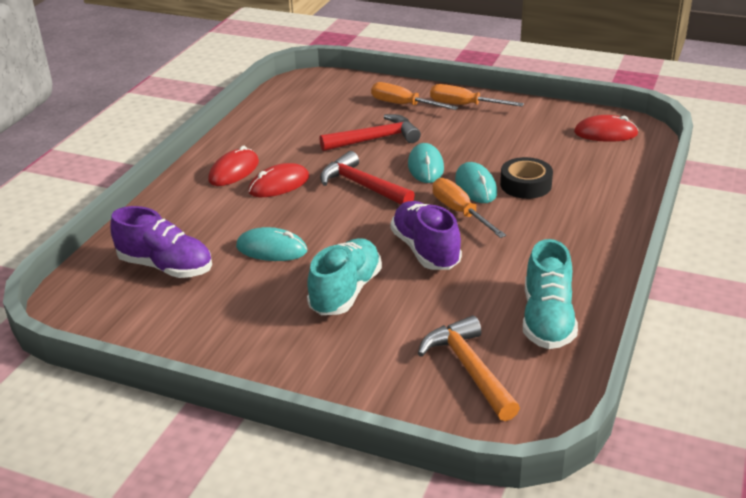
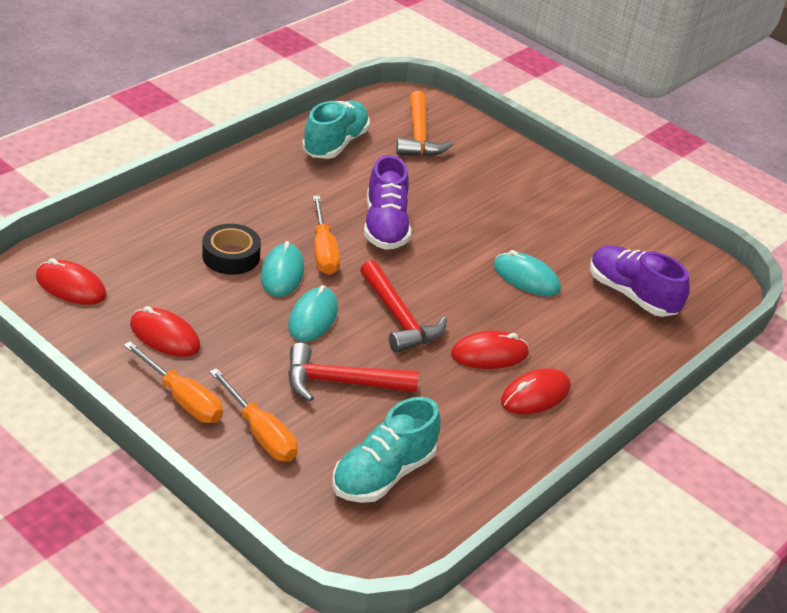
camera: 165 degrees left, 5 degrees up
turquoise shoe [307,238,382,315] -> turquoise shoe moved to [332,397,441,503]
none -> red mouse [130,306,200,357]

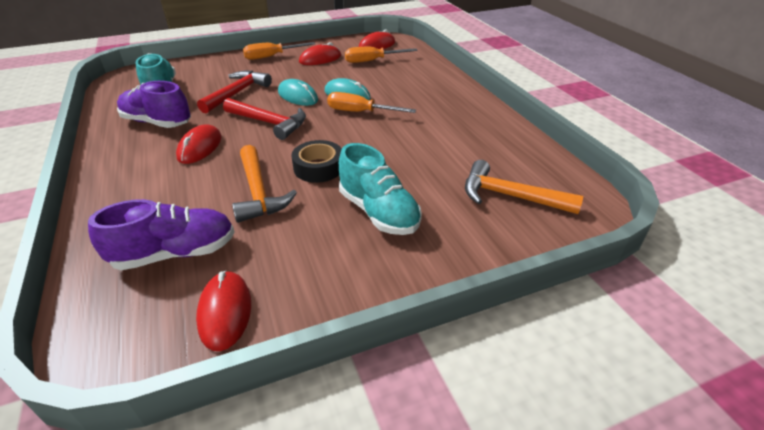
camera: 120 degrees right, 0 degrees up
black tape [202,224,261,275] -> black tape moved to [291,140,342,183]
orange screwdriver [209,368,298,461] -> orange screwdriver moved to [345,47,418,63]
turquoise shoe [302,100,370,159] -> turquoise shoe moved to [339,143,422,235]
red hammer [360,260,447,353] -> red hammer turned 150 degrees counterclockwise [223,98,306,140]
purple shoe [364,155,411,250] -> purple shoe moved to [117,81,191,128]
turquoise mouse [493,250,561,296] -> orange hammer [232,145,297,223]
red mouse [501,368,571,414] -> red mouse moved to [196,271,251,351]

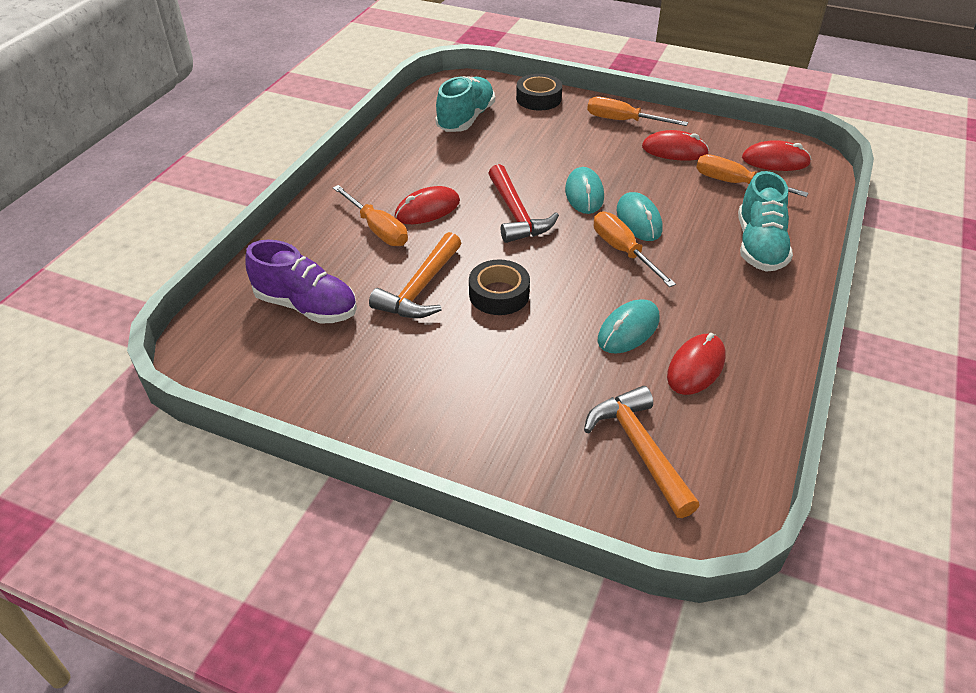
camera: 45 degrees right, 5 degrees up
purple shoe [117,81,191,128] -> none
red mouse [196,271,251,351] -> red mouse moved to [667,333,726,395]
red hammer [197,71,272,113] -> none
turquoise shoe [339,143,422,235] -> turquoise shoe moved to [738,171,793,272]
none -> orange screwdriver [333,185,408,246]
none -> black tape [516,74,562,110]
none -> turquoise mouse [598,299,660,353]

